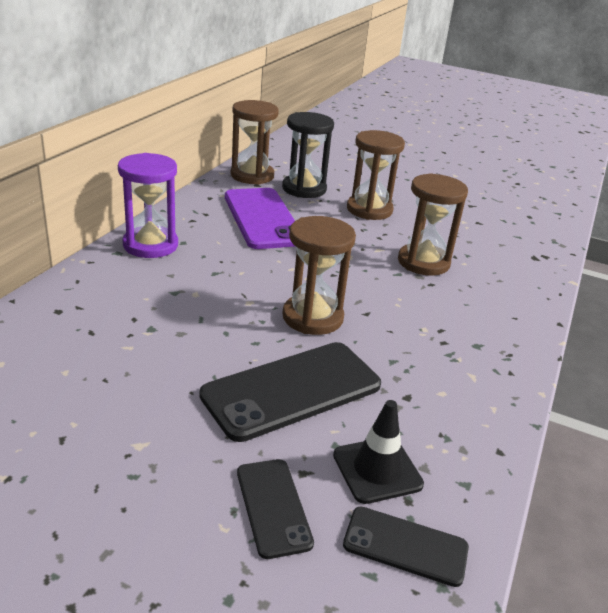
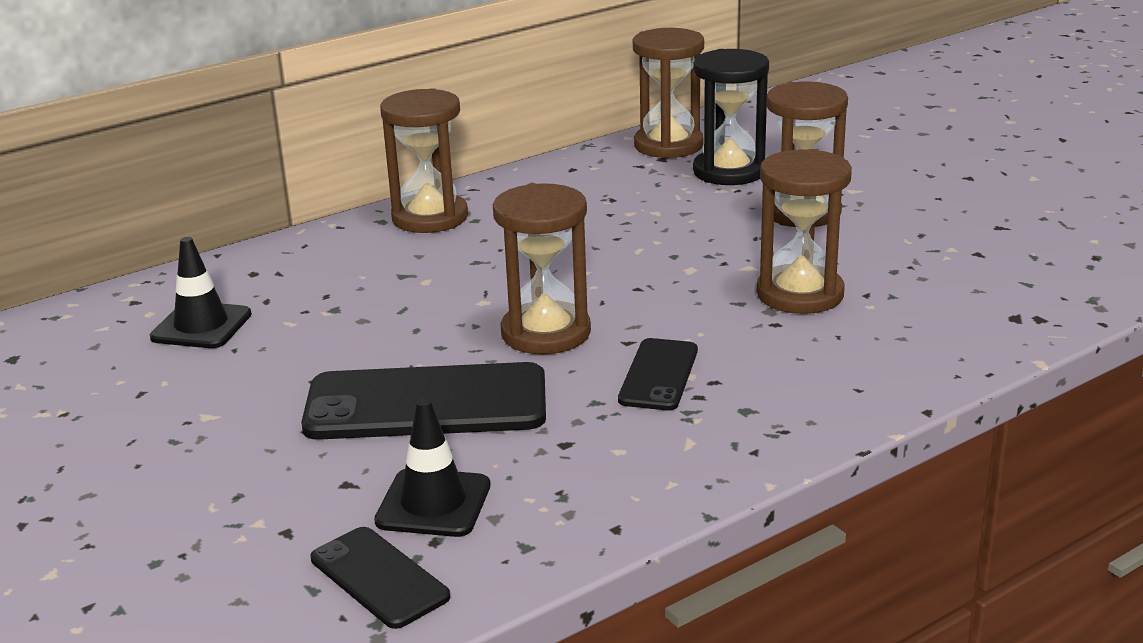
camera: 35 degrees right, 5 degrees down
purple hourglass [118,153,178,258] -> brown hourglass [380,88,468,233]
purple phone [225,188,296,249] -> none
black phone [237,459,314,559] -> black phone moved to [618,338,698,410]
none -> black traffic cone [150,237,252,348]

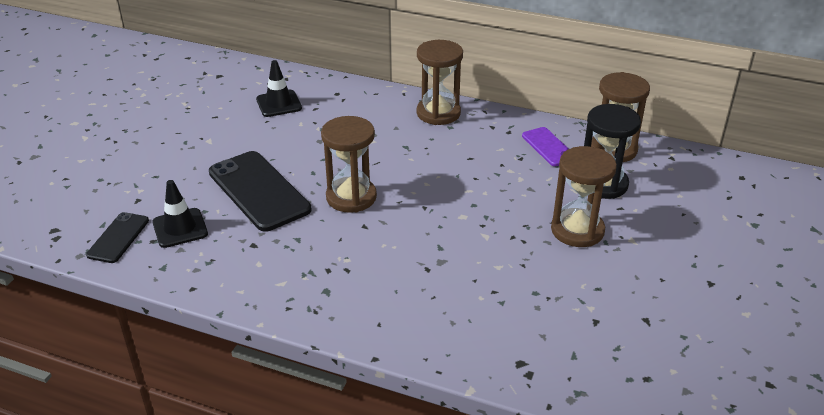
camera: 55 degrees right, 10 degrees up
black phone [618,338,698,410] -> none
brown hourglass [757,149,852,314] -> none
none -> purple phone [522,127,569,166]

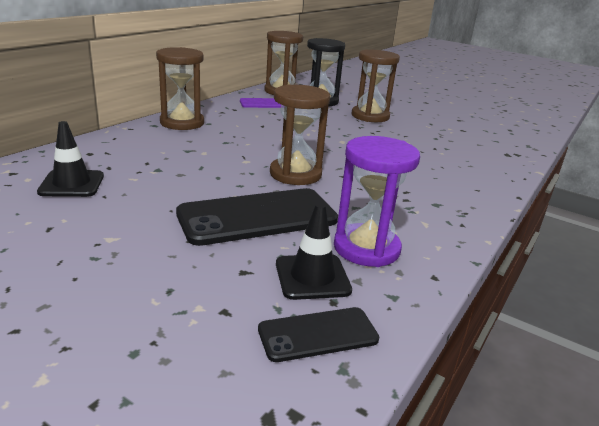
camera: 80 degrees left, 10 degrees down
black phone [86,212,149,263] -> black phone turned 45 degrees counterclockwise [258,307,379,362]
none -> purple hourglass [334,136,420,267]

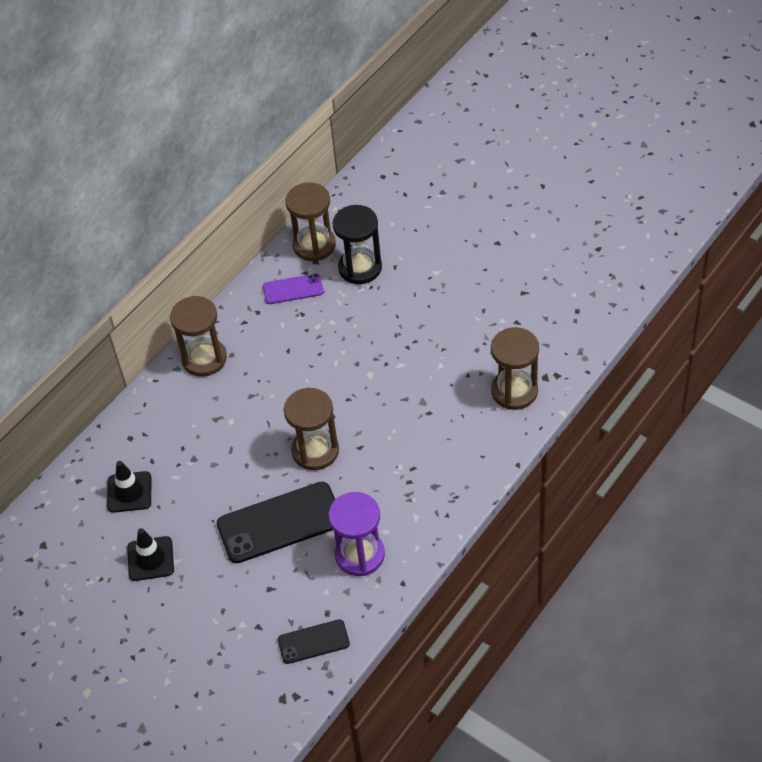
camera: 10 degrees right, 25 degrees up
black traffic cone [276,203,352,300] -> black traffic cone moved to [127,528,174,581]
brown hourglass [351,50,400,122] -> brown hourglass moved to [491,327,539,410]

